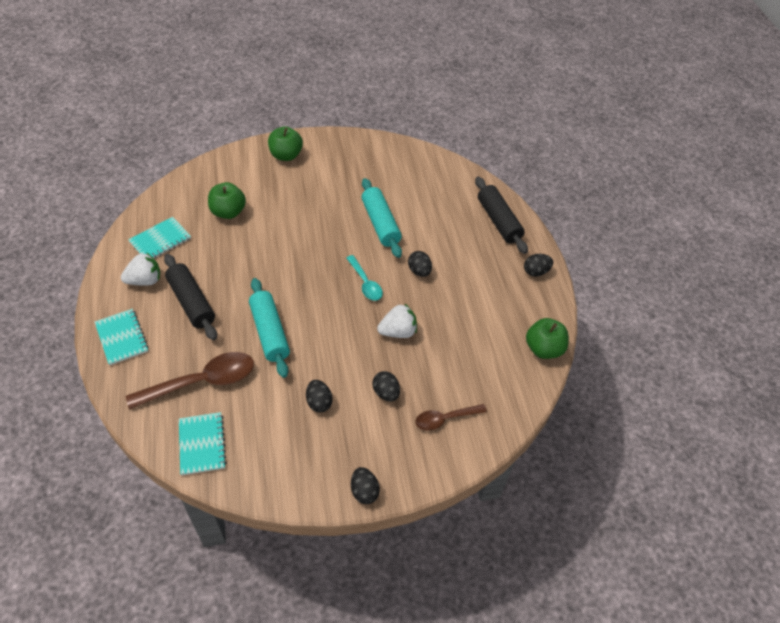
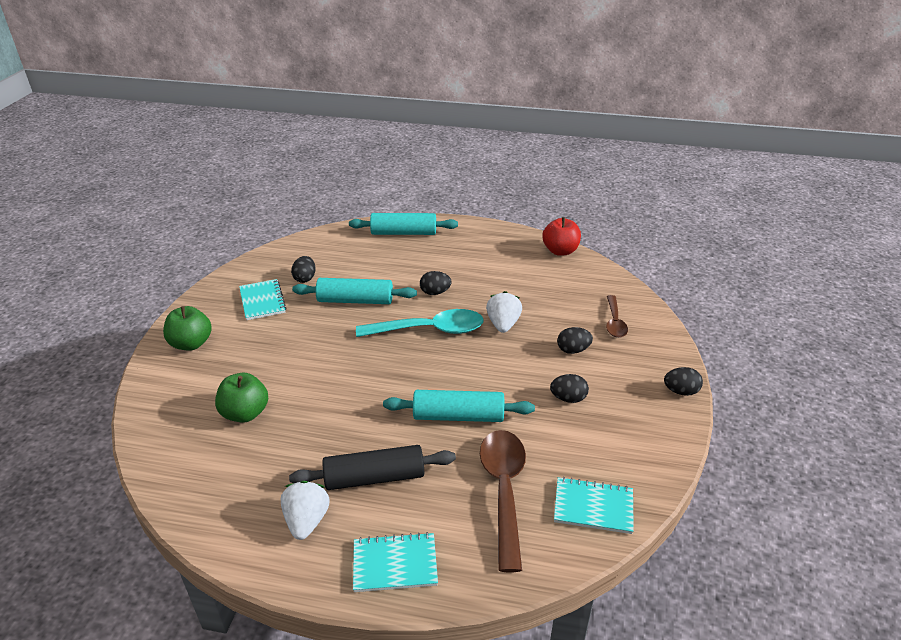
camera: 65 degrees left, 15 degrees down
turquoise notebook [128,217,191,258] -> turquoise notebook moved to [239,279,286,320]
turquoise spoon [346,255,383,301] -> turquoise spoon [356,309,484,337], size x1.74
black rolling pin [475,177,528,254] -> turquoise rolling pin [349,213,458,235]
black egg [524,254,553,277] -> black egg moved to [291,256,316,283]
green apple [526,318,569,359] -> red apple [542,217,581,256]

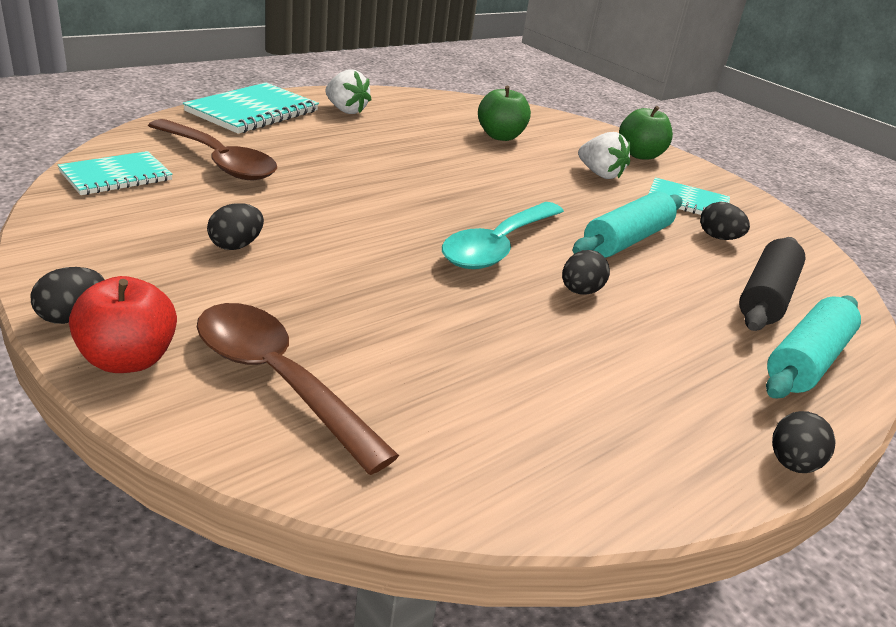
camera: 125 degrees right, 5 degrees down
black rolling pin [289,445,456,490] -> black rolling pin moved to [739,237,805,331]
turquoise notebook [353,532,438,592] -> turquoise notebook [183,83,319,134], size x1.52
turquoise rolling pin [383,390,535,422] -> none
white strawberry [486,291,522,333] -> white strawberry moved to [578,132,631,179]
red apple [542,217,581,256] -> red apple moved to [69,276,177,373]
black egg [557,327,593,354] -> black egg moved to [772,411,836,473]
brown spoon [606,295,628,338] -> brown spoon [197,303,399,475], size x1.74

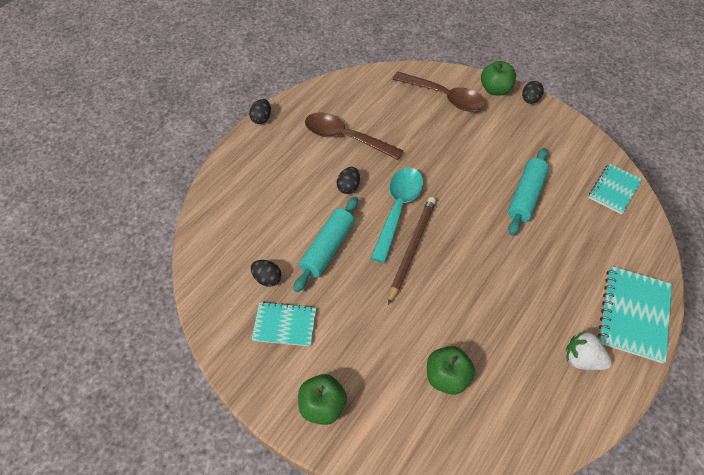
camera: 170 degrees right, 25 degrees up
red apple [69,276,177,373] -> green apple [481,61,516,95]
brown spoon [148,119,277,180] -> brown spoon moved to [305,112,403,160]
black egg [207,203,264,250] -> none
white strawberry [578,132,631,179] -> none
black rolling pin [739,237,805,331] -> none
turquoise rolling pin [766,295,861,399] -> turquoise rolling pin moved to [508,148,549,235]
none -> brown pencil [388,197,436,305]

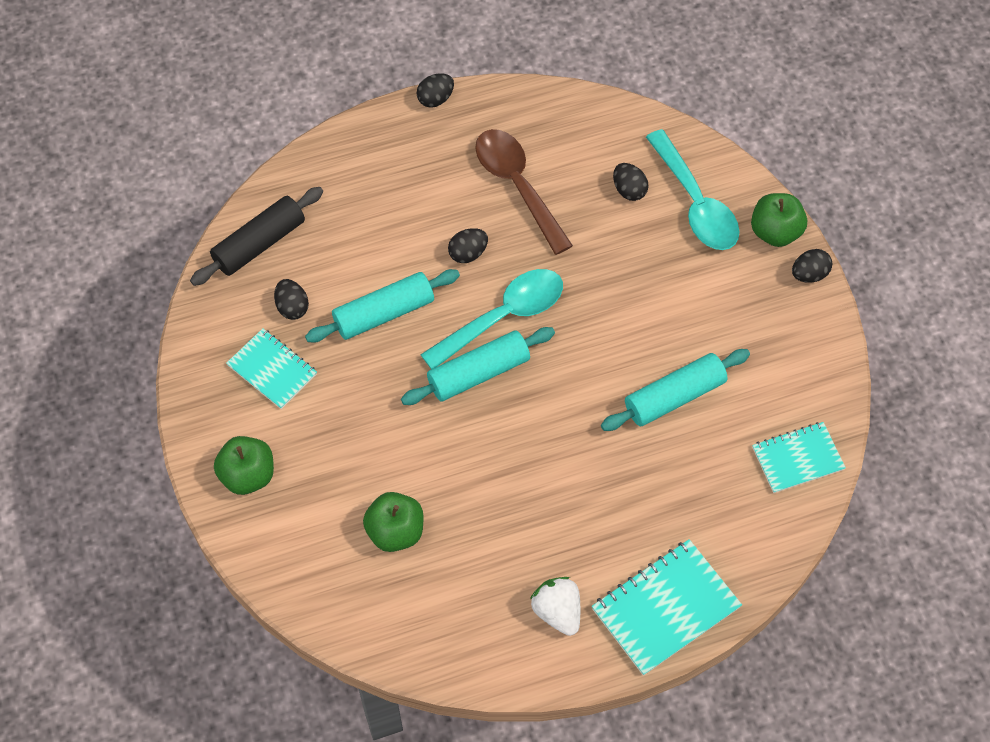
camera: 35 degrees right, 5 degrees up
brown pencil [388,197,436,305] -> turquoise rolling pin [401,327,555,405]
brown spoon [392,71,486,112] -> turquoise spoon [646,129,740,250]
none -> black rolling pin [190,187,323,286]
none -> black egg [613,163,649,201]

